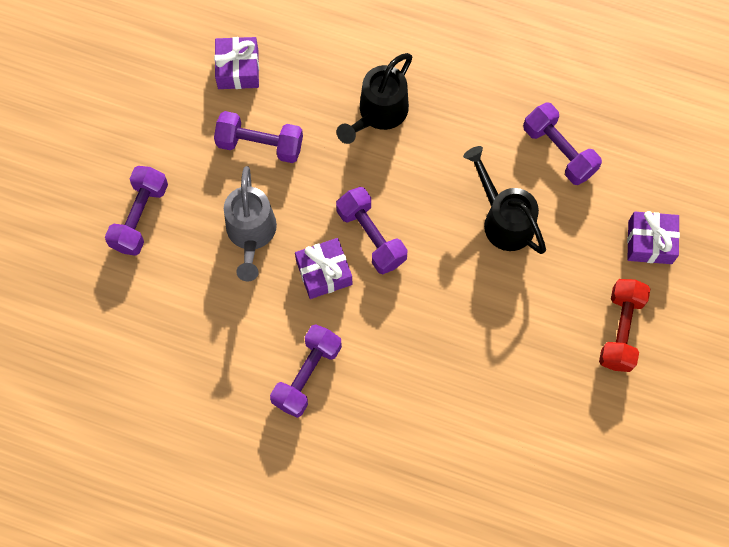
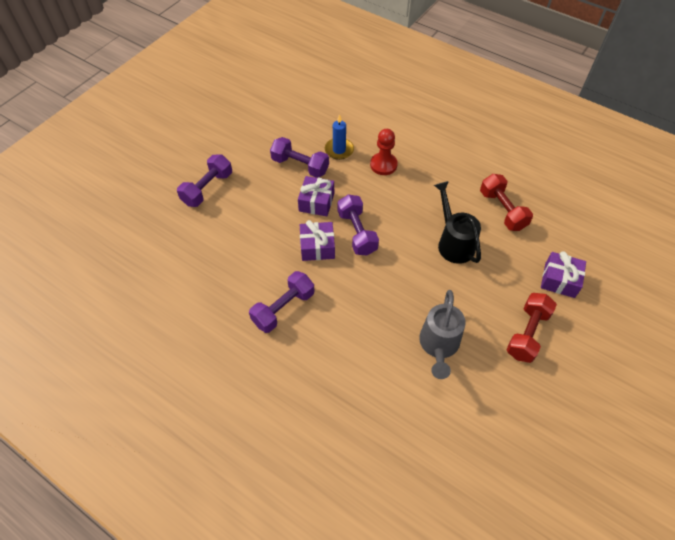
camera: 15 degrees right, 15 degrees down
purple gift [214,37,259,89] -> purple gift moved to [298,176,334,216]
grey watering can [224,166,277,281] -> grey watering can moved to [419,290,466,379]
black watering can [337,53,412,144] -> red pawn [370,129,398,175]
purple dumbbell [523,102,602,185] -> red dumbbell [480,174,533,231]
none -> blue candle [325,114,354,160]

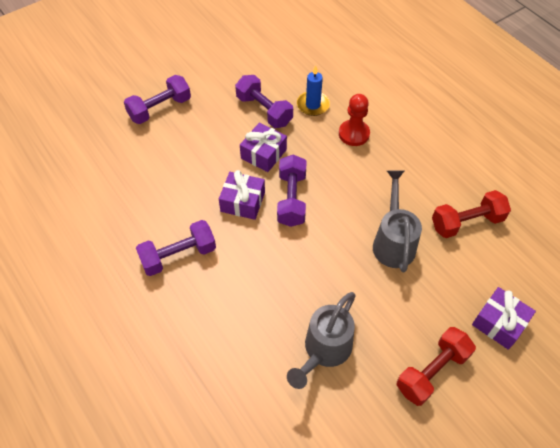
camera: 20 degrees right, 0 degrees up
black watering can [434,181,481,264] -> grey watering can [373,170,422,272]
red dumbbell [480,174,533,231] -> red dumbbell turned 75 degrees clockwise [432,190,511,238]

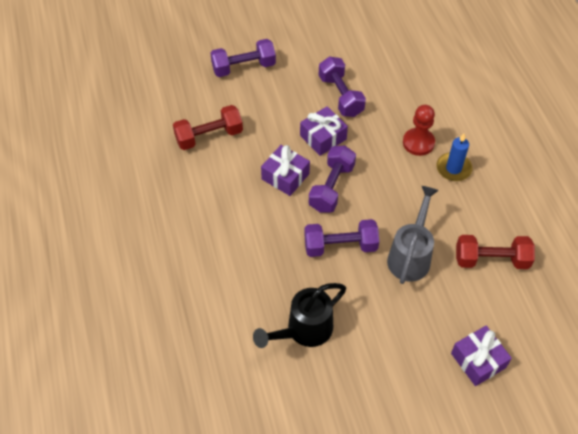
camera: 20 degrees right, 0 degrees up
purple dumbbell [136,220,216,276] -> purple dumbbell moved to [304,219,379,257]
grey watering can [287,292,356,389] -> black watering can [253,283,346,348]
blue candle [297,65,330,116] -> blue candle moved to [436,133,473,181]
red dumbbell [396,327,476,406] -> red dumbbell moved to [173,105,243,150]

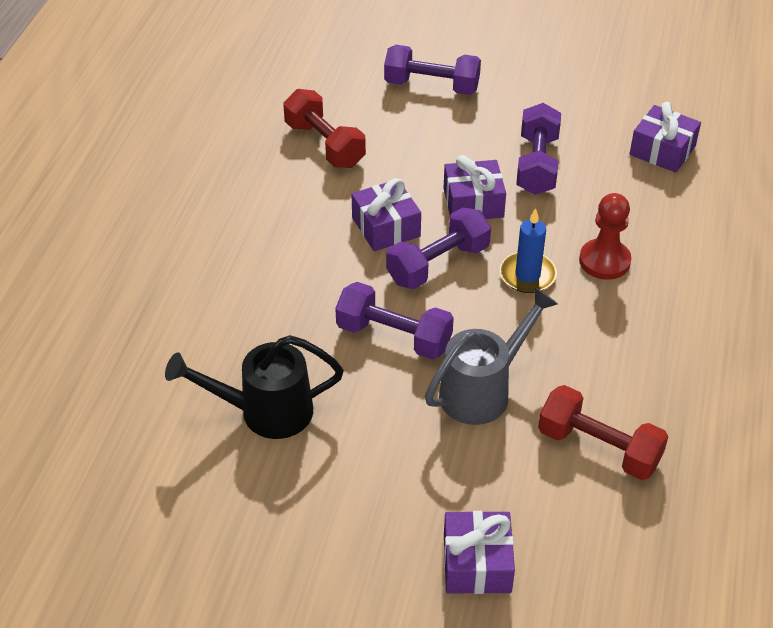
camera: 30 degrees right, 10 degrees down
red dumbbell [173,105,243,150] -> red dumbbell turned 45 degrees clockwise [283,89,366,168]
blue candle [436,133,473,181] -> blue candle moved to [500,208,557,293]
none -> purple gift [630,102,701,173]

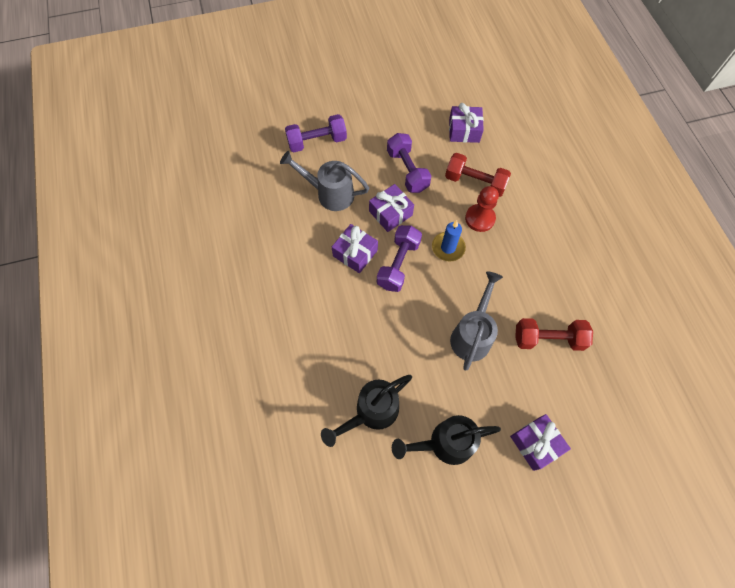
camera: 30 degrees left, 20 degrees up
red dumbbell [283,89,366,168] -> red dumbbell moved to [445,153,511,197]
purple dumbbell [335,282,454,360] -> none
none -> grey watering can [280,151,369,211]
none -> black watering can [392,415,501,465]

